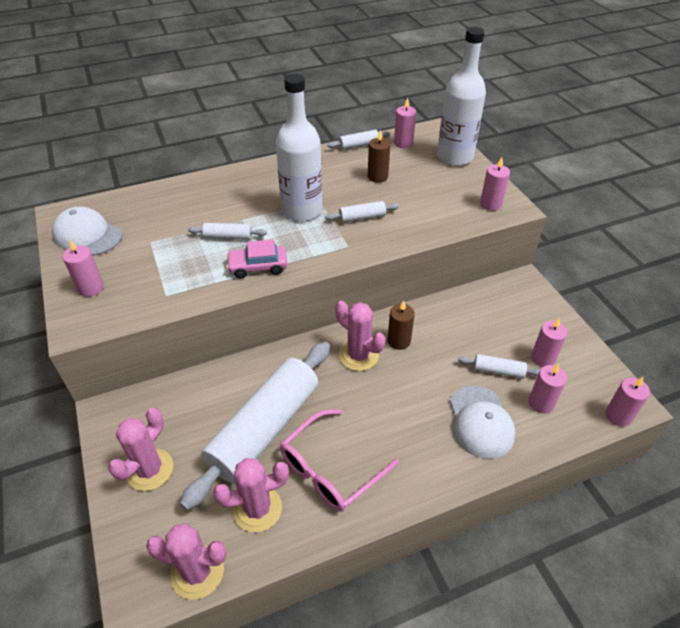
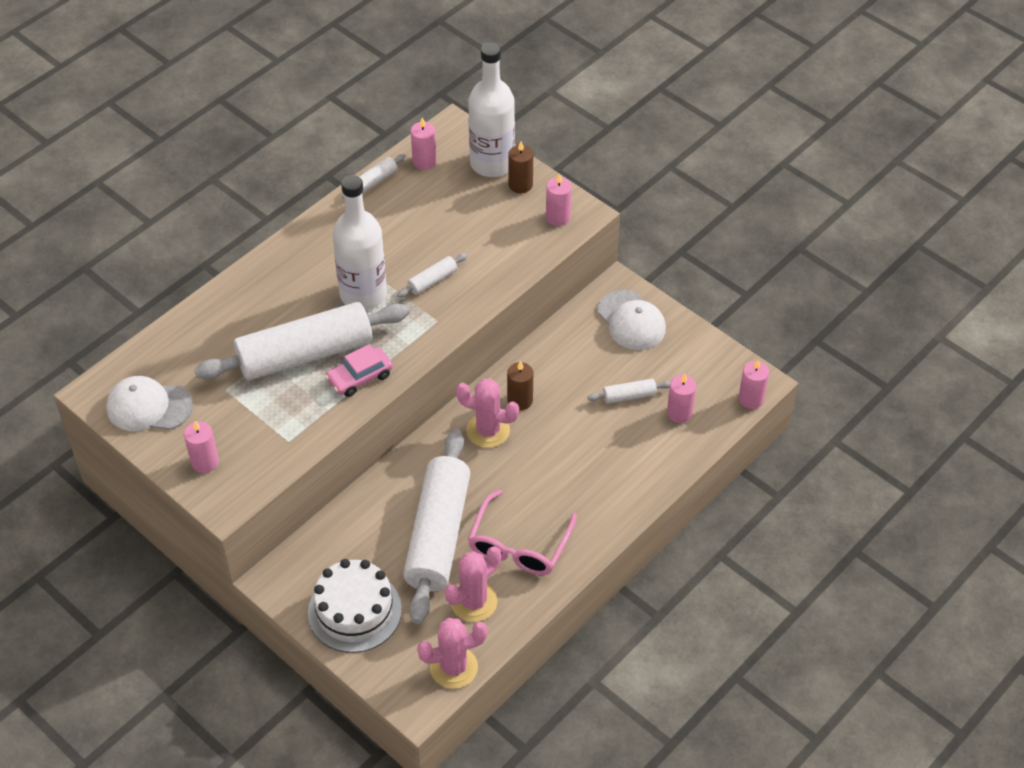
camera: 25 degrees left, 5 degrees up
pink cactus [108,408,173,491] -> white cake [308,559,402,653]
white rolling pin [188,223,267,240] -> white rolling pin [194,302,410,380], size x2.47
brown candle [368,129,390,183] -> brown candle moved to [508,141,533,194]
white cap [450,386,516,459] -> white cap moved to [598,290,666,350]
pink candle [531,318,567,367] -> none

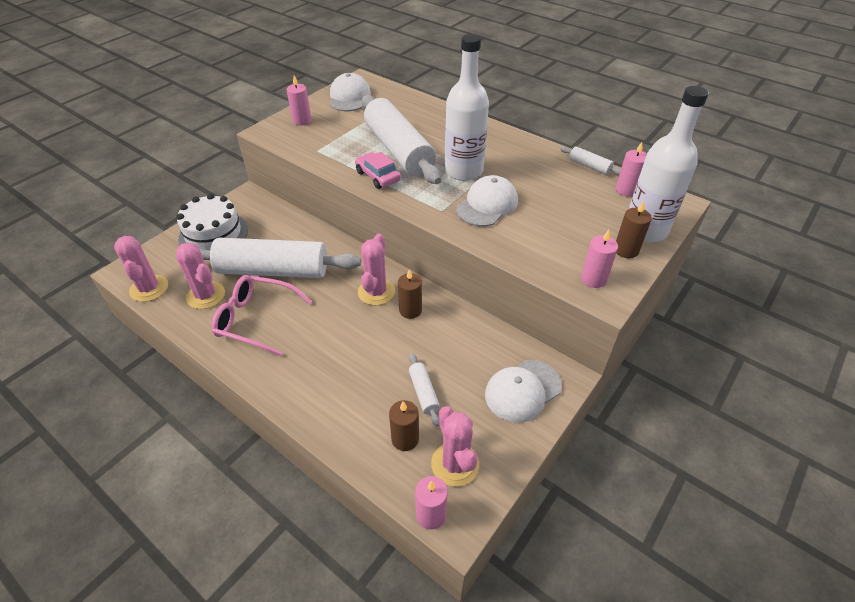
camera: 85 degrees right, 5 degrees down
white rolling pin [397,253,467,298] -> white cap [456,175,518,227]
pink candle [667,374,696,423] -> brown candle [389,400,419,451]
none -> pink cactus [431,406,479,486]

